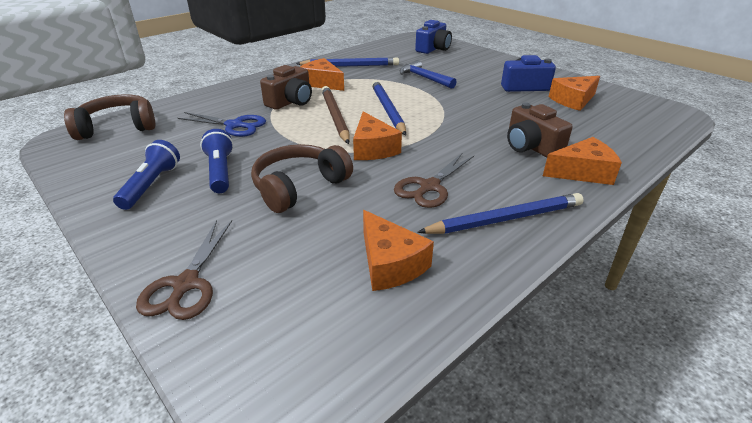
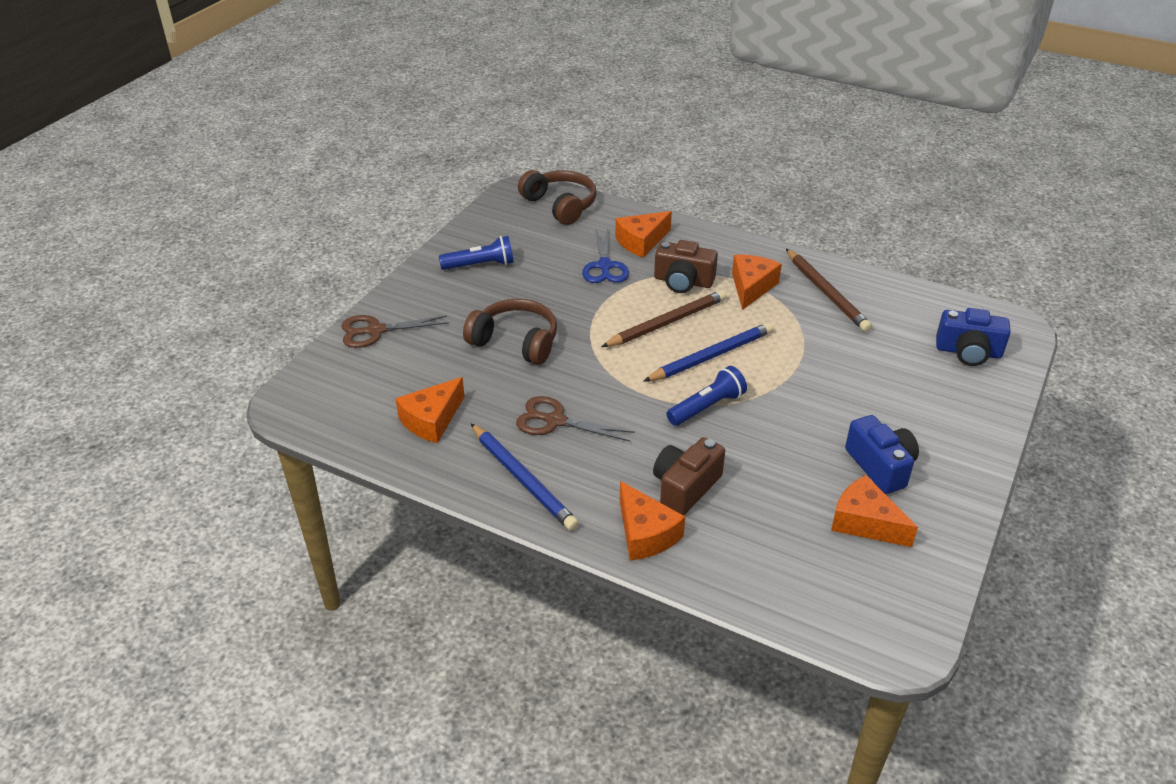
camera: 70 degrees right, 5 degrees up
blue flashlight [200,129,234,193] -> blue flashlight moved to [667,366,747,426]
blue pencil [296,57,399,67] -> brown pencil [786,249,872,332]
orange cheese [353,111,402,160] -> orange cheese moved to [615,211,672,258]
blue hammer [400,60,457,89] -> none

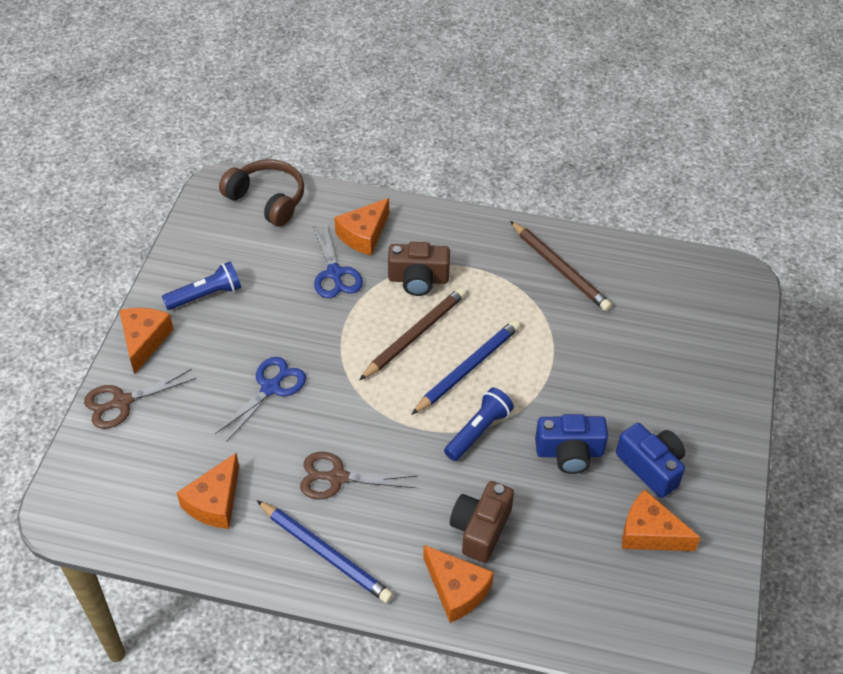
camera: 15 degrees left, 10 degrees up
brown headphones [463,299,557,365] -> blue scissors [215,357,306,442]
orange cheese [732,254,782,310] -> orange cheese moved to [119,308,174,374]
blue camera [936,308,1011,366] -> blue camera moved to [535,414,608,474]

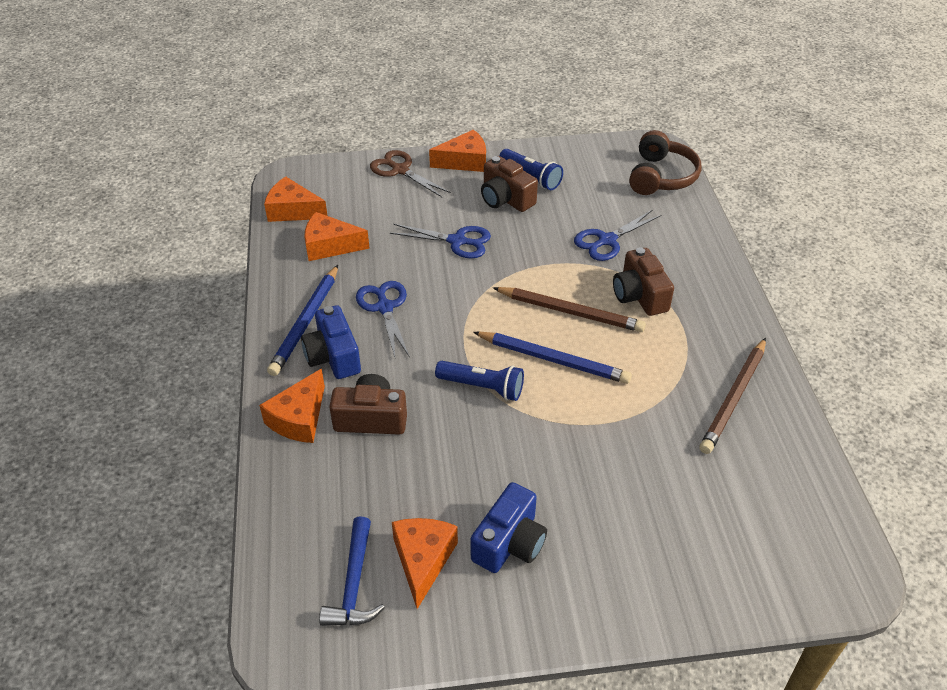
camera: 70 degrees right, 5 degrees down
brown scissors [300,452,416,499] -> blue scissors [356,281,410,357]
orange cheese [334,198,389,256] -> orange cheese moved to [264,177,328,222]
blue camera [535,414,608,474] -> blue camera moved to [301,305,361,379]
none -> blue hammer [319,516,385,626]
none -> brown camera [481,156,538,212]

